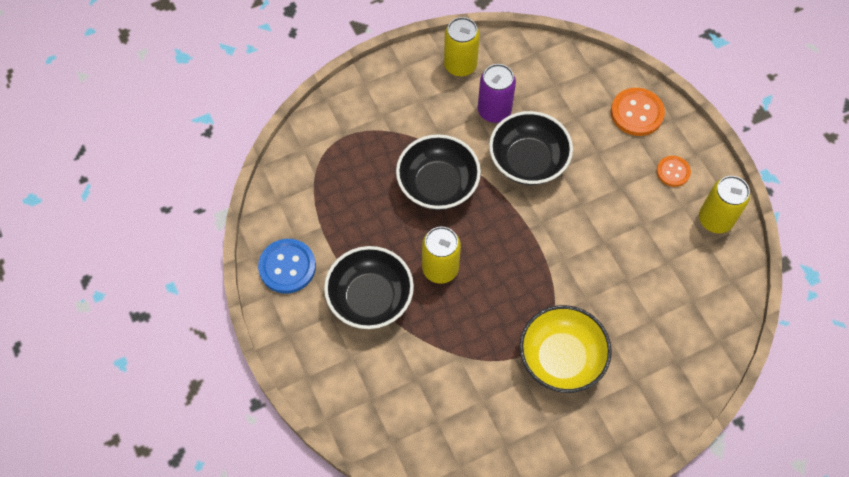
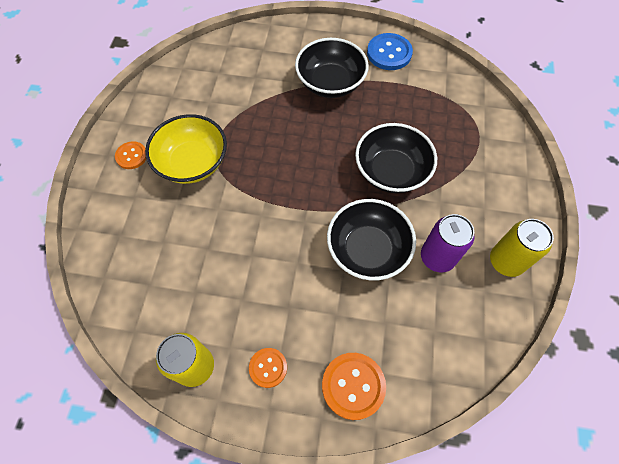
camera: 125 degrees right, 0 degrees up
yellow can [422,227,461,284] -> none
none -> orange button [115,141,146,169]

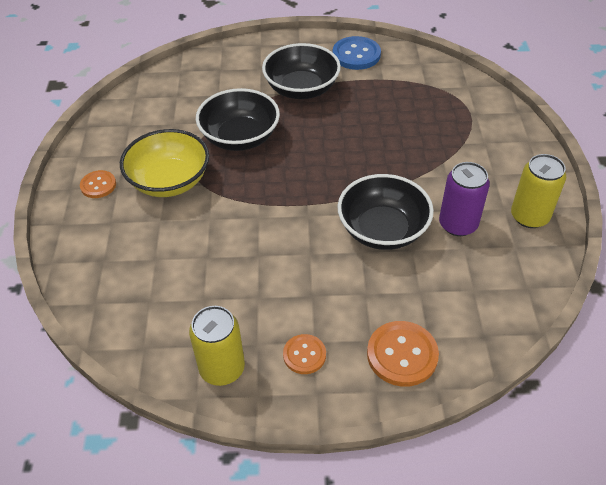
camera: 10 degrees left, 15 degrees down
black bowl [355,123,437,193] -> black bowl moved to [196,88,280,151]

